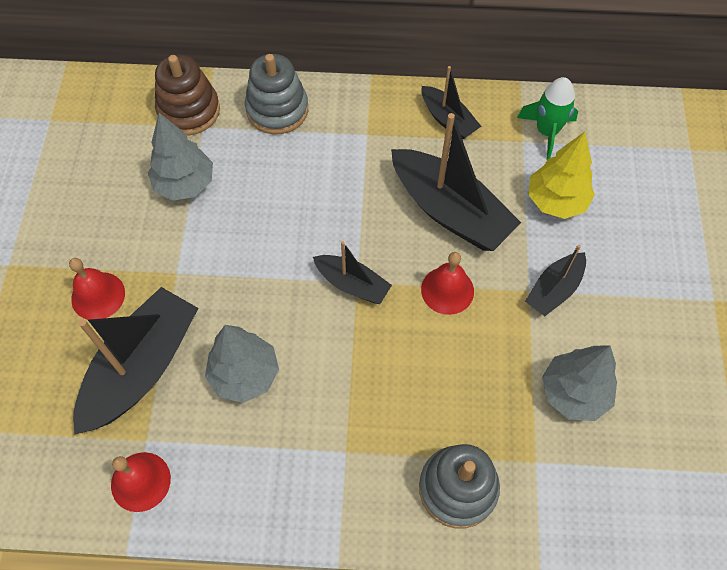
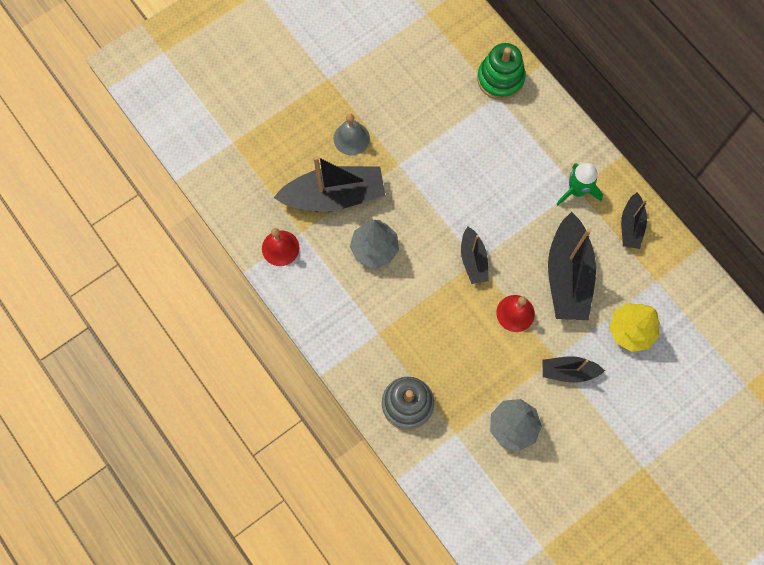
camera: 50 degrees right, 10 degrees up
red bell [69,258,125,320] -> grey bell [334,114,370,155]
grey tree [148,113,213,201] -> none
brown stacking toy [155,55,220,135] -> green stacking toy [477,43,526,100]
grey stacking toy [245,54,308,135] -> none
green rocket [517,77,578,160] -> green rocket moved to [556,163,603,206]

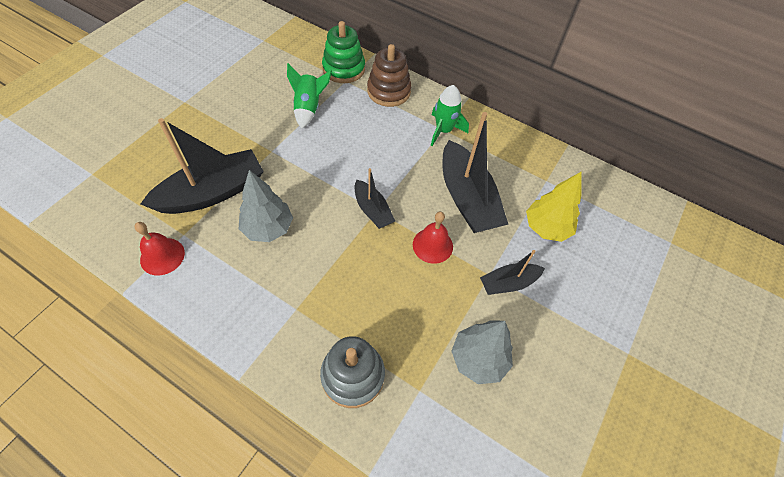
camera: 25 degrees left, 15 degrees down
grey bell [334,114,370,155] -> none
black boat [621,193,647,249] -> none
none -> green rocket [287,63,332,128]
none -> brown stacking toy [367,44,411,107]

